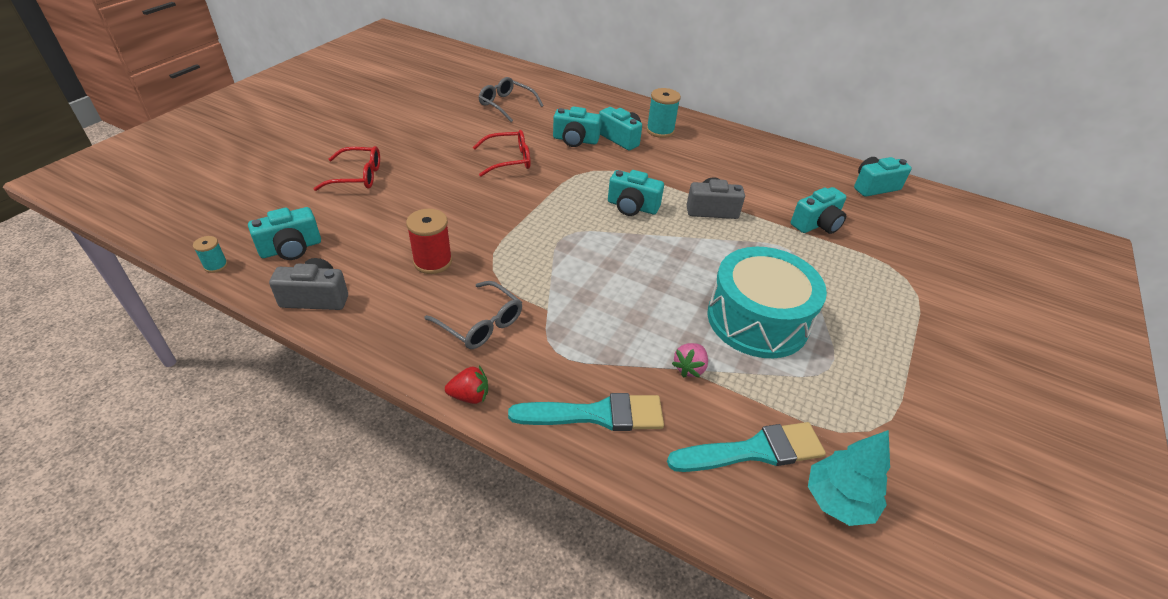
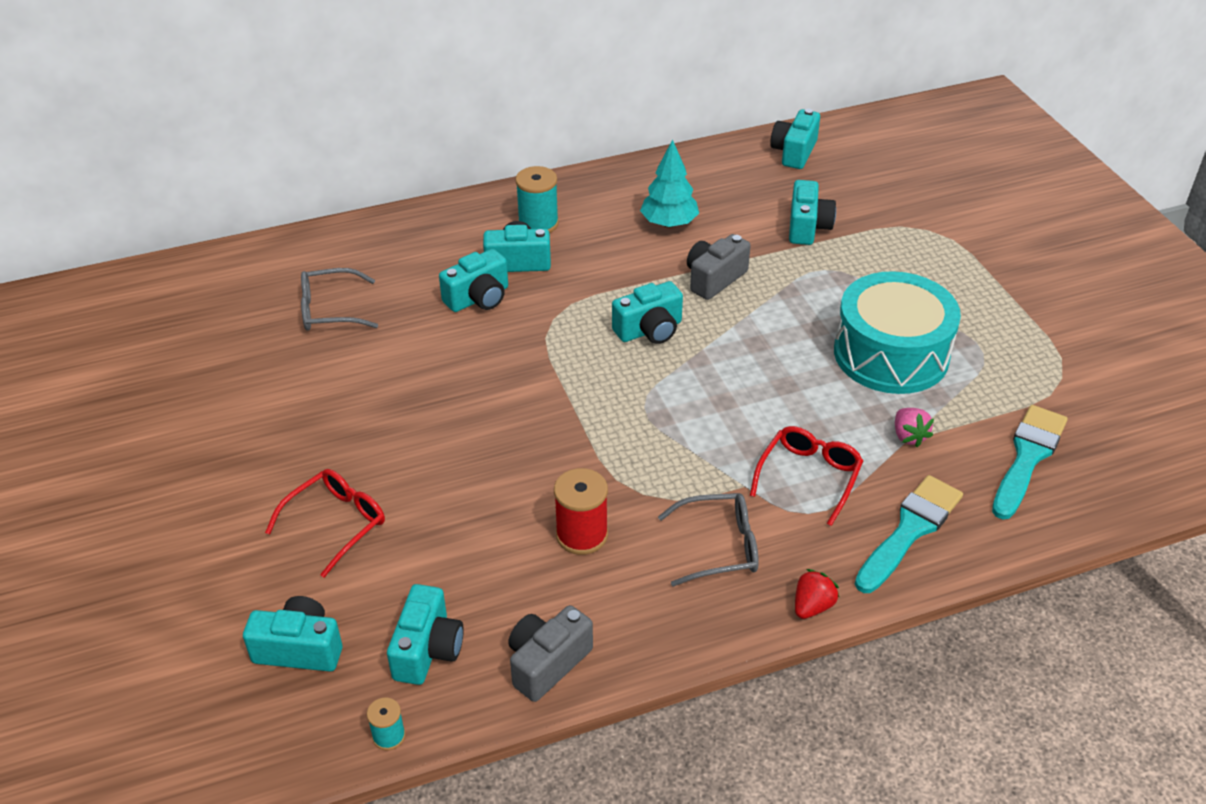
camera: 45 degrees left, 0 degrees up
red glasses [473,130,531,177] -> red glasses moved to [750,426,863,526]
turquoise tree [808,430,890,526] -> turquoise tree moved to [640,139,699,228]
none -> turquoise camera [243,596,342,672]

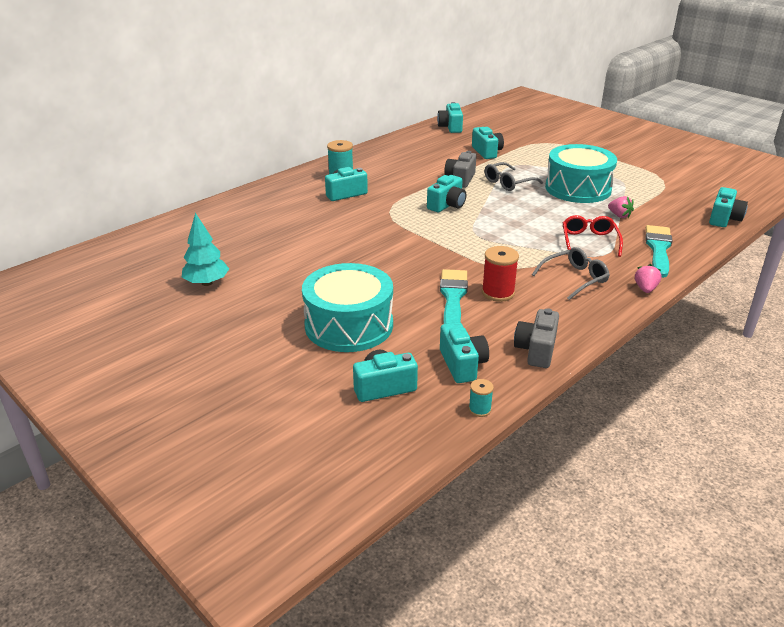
camera: 25 degrees left, 10 degrees down
red glasses [265,469,385,577] -> turquoise drum [302,263,393,352]
grey glasses [301,268,378,330] -> grey glasses moved to [485,162,543,191]
turquoise camera [439,249,508,312] -> turquoise camera moved to [709,187,748,227]
turquoise tree [640,139,699,228] -> turquoise tree moved to [182,213,229,286]
red strawberry [795,569,839,619] -> pink strawberry [635,264,661,293]
turquoise brush [992,405,1068,519] -> turquoise brush moved to [440,269,468,324]

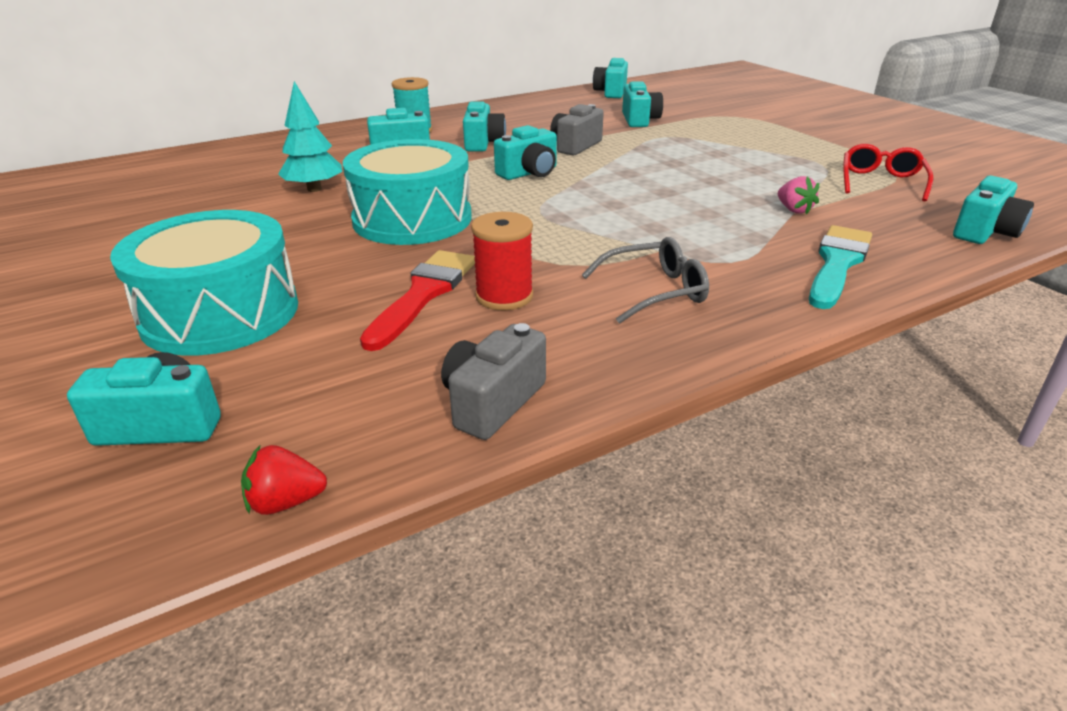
camera: 15 degrees right, 0 degrees up
turquoise tree [182,213,229,286] -> turquoise tree moved to [278,81,342,192]
turquoise brush [440,269,468,324] -> red brush [360,250,475,351]
turquoise camera [440,322,489,383] -> turquoise camera moved to [463,101,506,151]
turquoise spool [469,379,494,417] -> red strawberry [241,445,327,515]
grey glasses [485,162,543,191] -> none
turquoise drum [545,144,617,203] -> turquoise drum moved to [343,139,472,245]
red glasses [563,215,623,257] -> red glasses moved to [843,144,933,201]
pink strawberry [635,264,661,293] -> none

